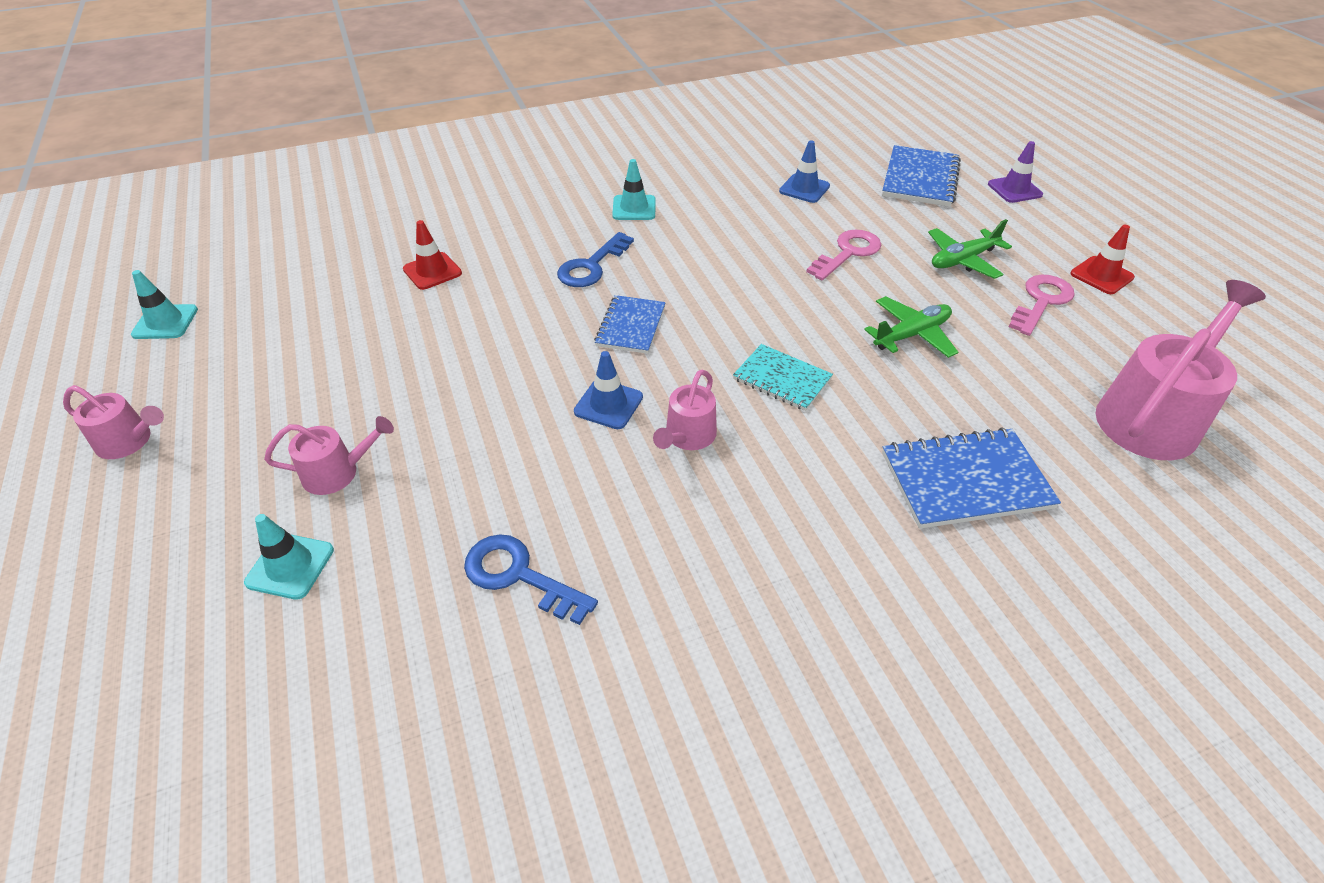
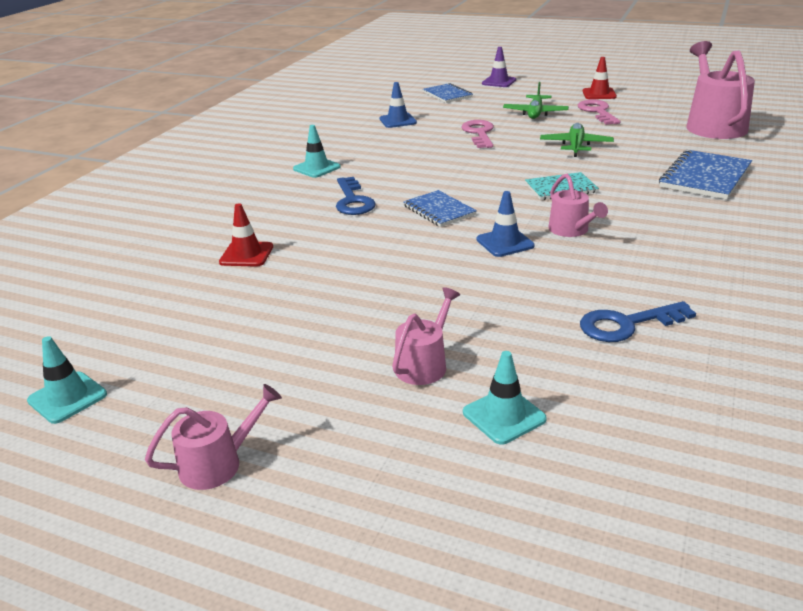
camera: 45 degrees left, 15 degrees down
blue notebook [882,145,961,207] -> blue notebook [423,83,473,103], size x0.65

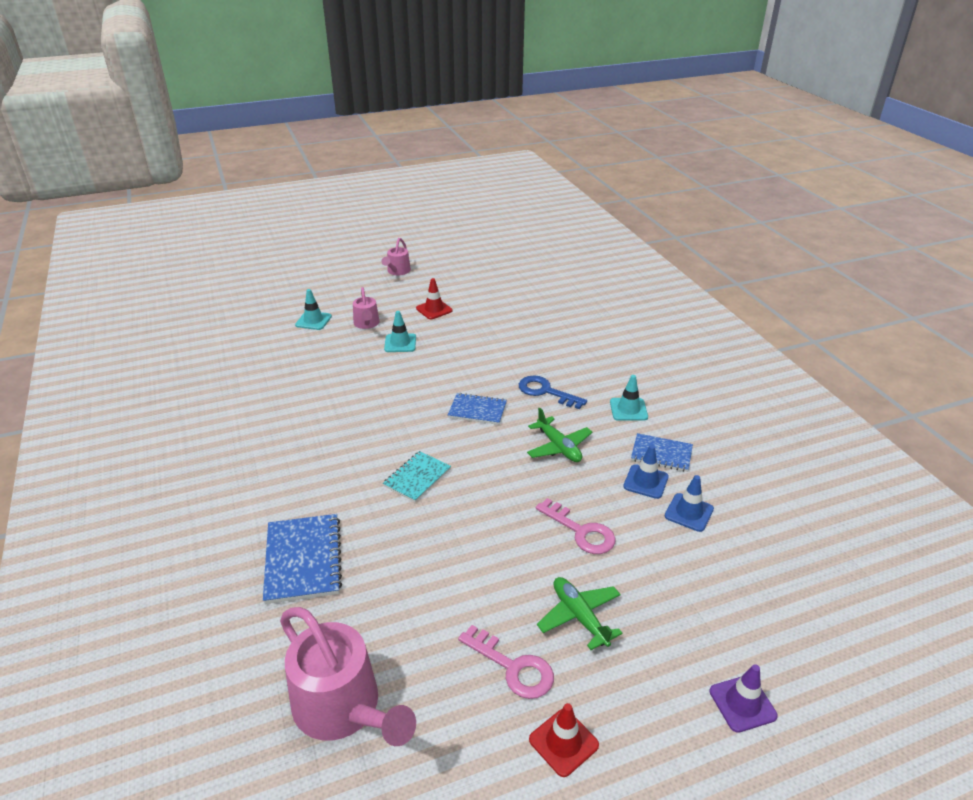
camera: 135 degrees right, 5 degrees up
turquoise traffic cone [27,336,107,424] -> turquoise traffic cone moved to [384,311,416,352]
red traffic cone [219,203,273,267] -> red traffic cone moved to [416,278,452,319]
blue notebook [423,83,473,103] -> blue notebook moved to [631,433,693,472]
blue traffic cone [476,191,534,257] -> blue traffic cone moved to [623,445,669,499]
green plane [540,123,614,157] -> green plane moved to [527,408,592,462]
pink watering can [548,174,608,237] -> none
blue key [580,301,696,342] -> none

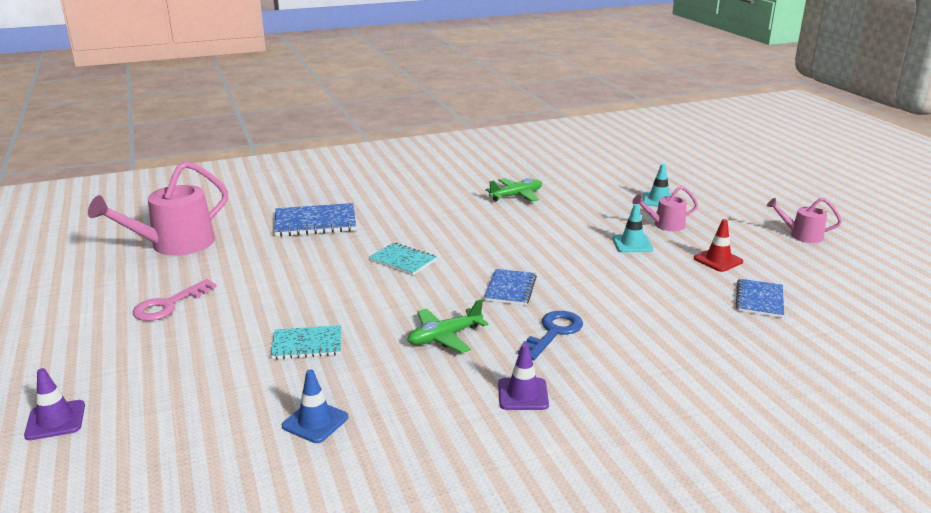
camera: 90 degrees right, 10 degrees down
red traffic cone [529,703,599,777] -> none
pink key [536,498,616,554] -> turquoise notebook [271,325,341,359]
green plane [537,577,622,650] -> green plane moved to [485,178,542,202]
turquoise traffic cone [610,375,648,421] -> purple traffic cone [498,344,549,410]
blue traffic cone [623,445,669,499] -> none
blue notebook [631,433,693,472] -> blue notebook moved to [736,279,784,318]

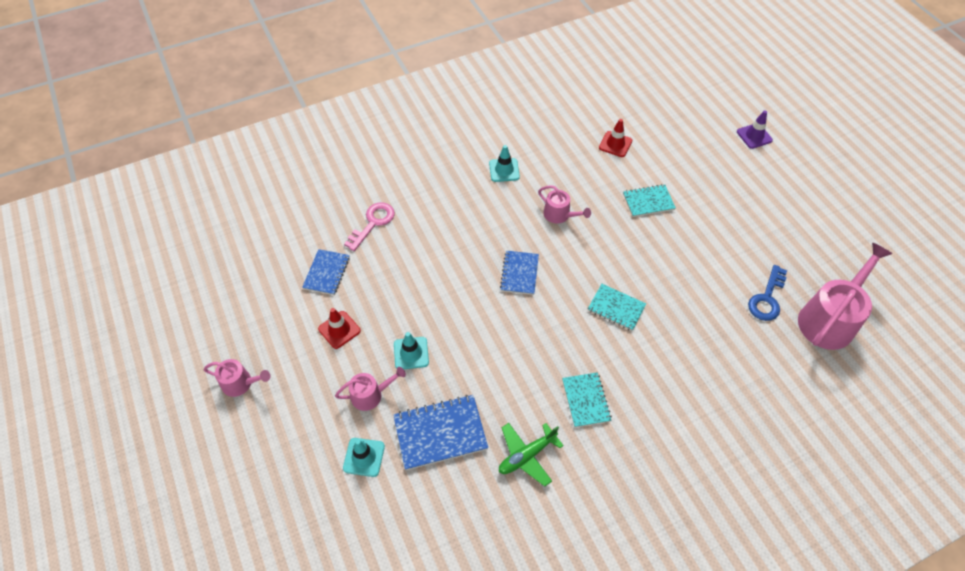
camera: 175 degrees right, 30 degrees up
pink key [133,279,217,321] -> pink key moved to [344,202,395,251]
blue notebook [274,203,356,237] -> blue notebook moved to [393,395,488,470]
blue traffic cone [282,369,348,443] -> red traffic cone [599,119,632,157]
green plane [407,299,488,353] -> pink watering can [538,185,591,224]
purple traffic cone [498,344,549,410] -> turquoise traffic cone [489,145,520,182]
blue key [518,311,583,360] -> blue key moved to [748,265,787,321]
none -> turquoise notebook [562,372,612,427]

